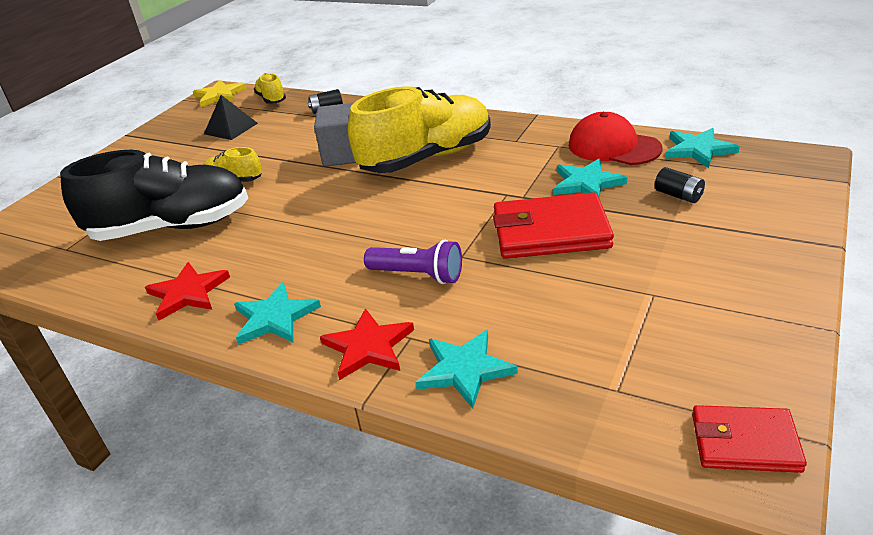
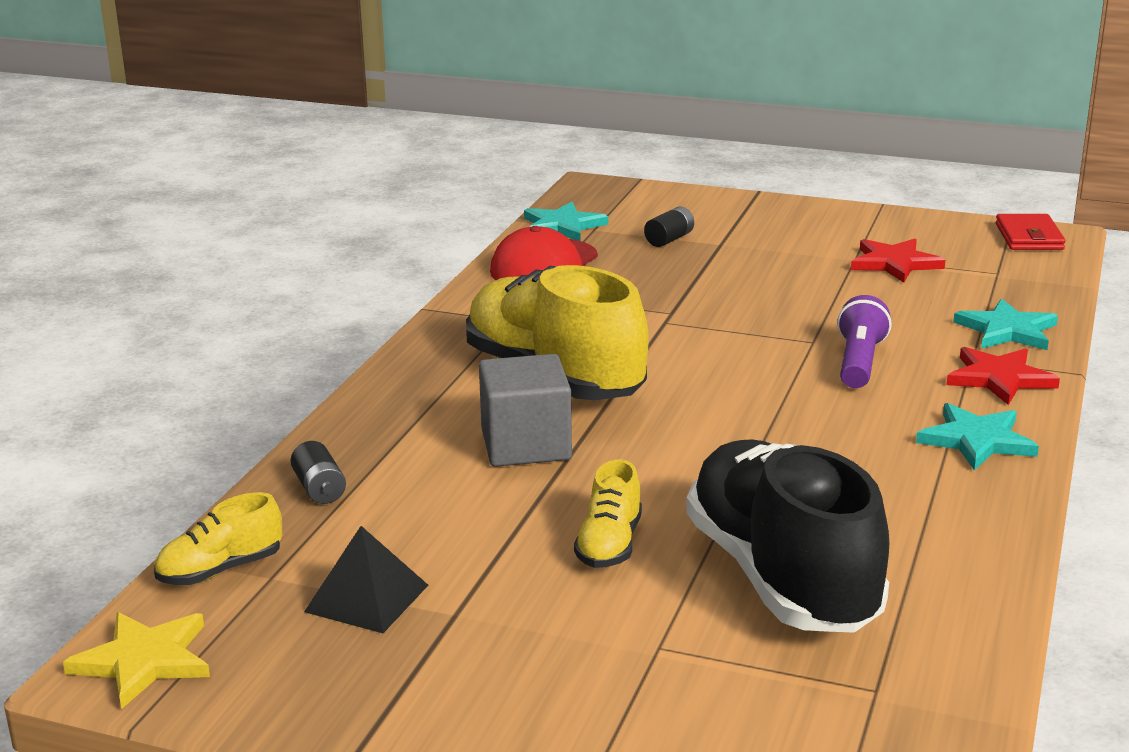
camera: 100 degrees left, 10 degrees down
red star [145,262,230,321] -> red star moved to [851,239,945,283]
red wallet [493,192,614,259] -> none
turquoise star [554,159,627,198] -> none

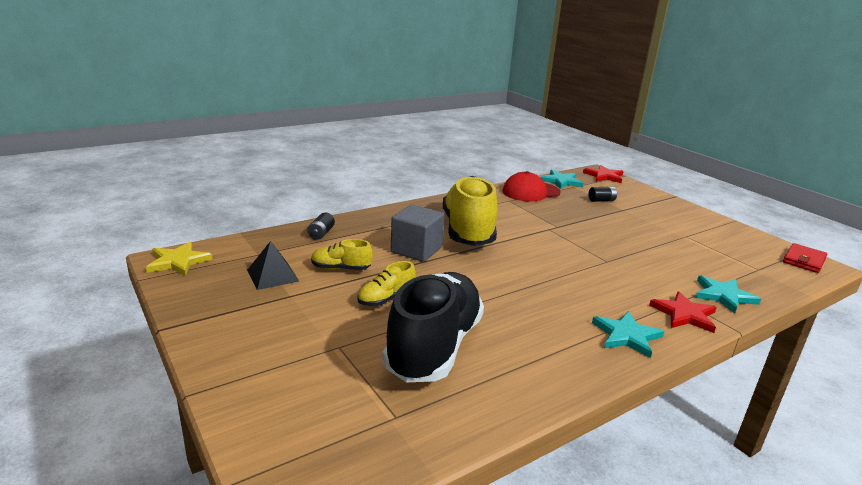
camera: 35 degrees right, 0 degrees up
yellow shoe [154,492,282,585] -> yellow shoe moved to [311,239,373,270]
purple flashlight [837,295,892,388] -> none
red star [851,239,945,283] -> red star moved to [583,165,624,183]

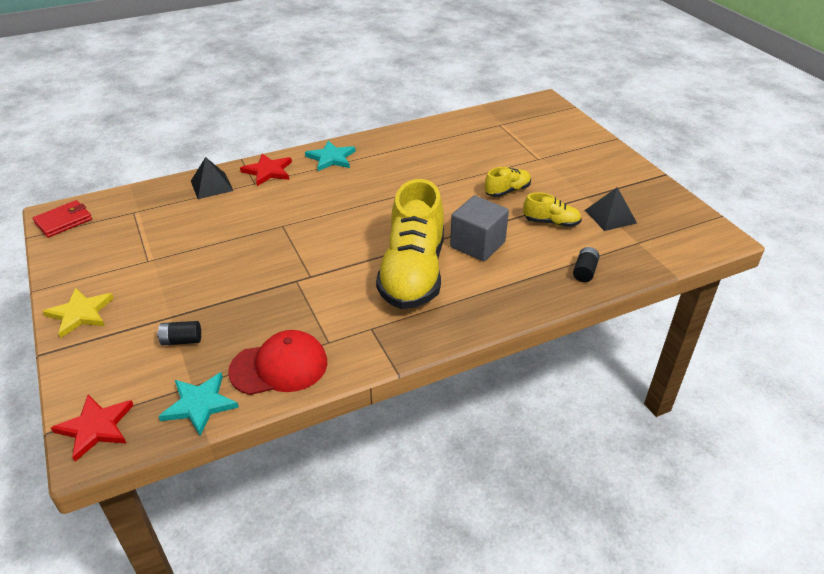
camera: 170 degrees left, 15 degrees up
yellow star [146,242,213,276] -> yellow star moved to [42,288,114,338]
black shoe [383,272,484,382] -> none
turquoise star [695,275,761,313] -> black pyramid [191,157,233,199]

